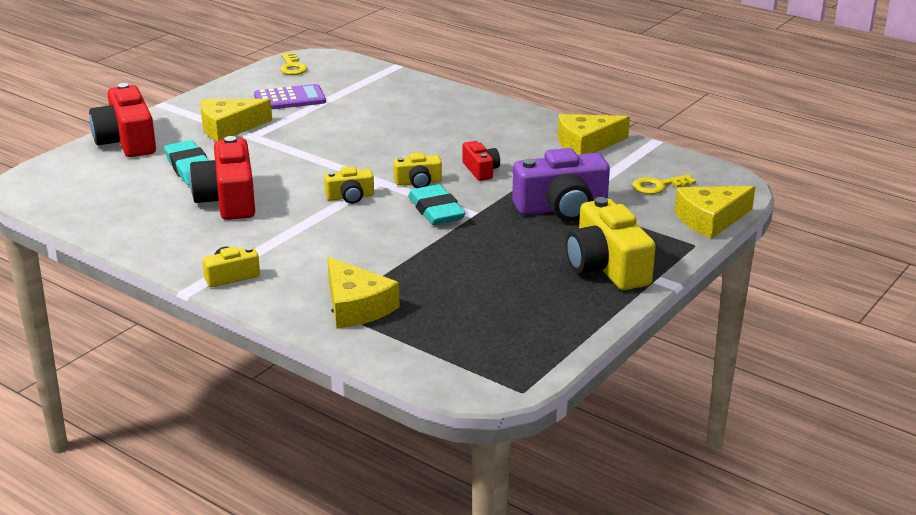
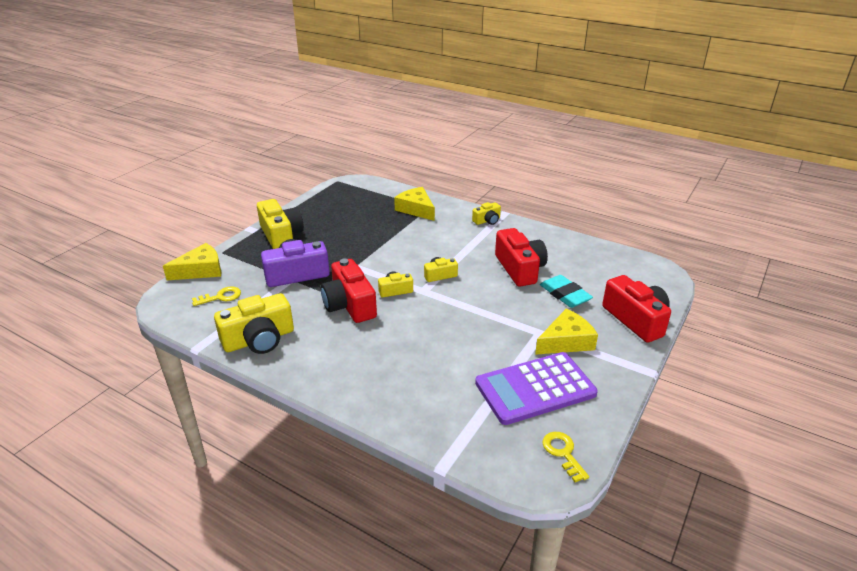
camera: 175 degrees right, 5 degrees up
purple calculator [254,84,326,110] -> purple calculator [475,352,598,425], size x1.62
turquoise eraser [408,184,466,225] -> none
red camera [462,141,500,181] -> red camera [321,258,377,323], size x1.91
yellow cheese [558,114,630,155] -> yellow camera [214,293,294,354]

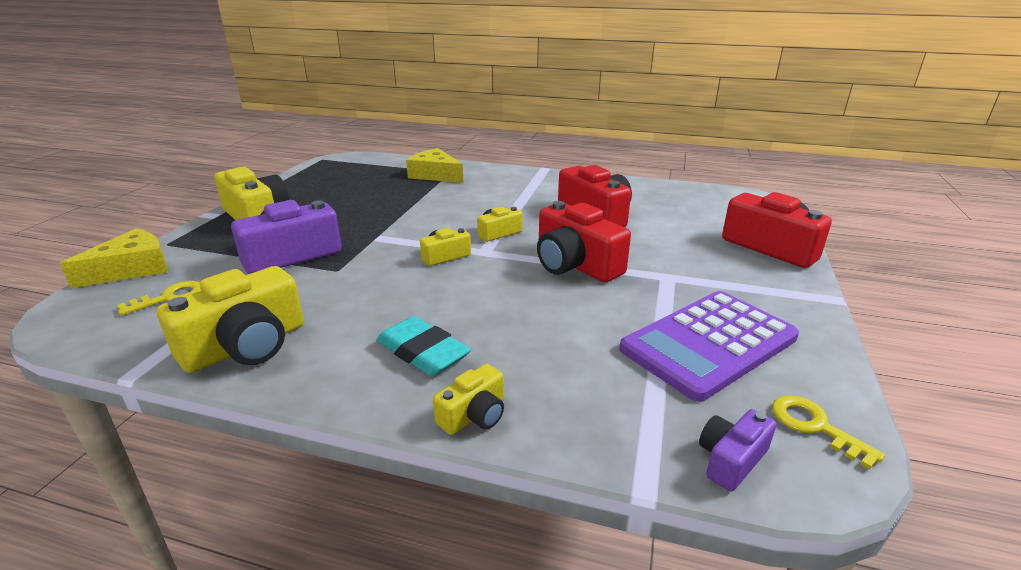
camera: 15 degrees left, 5 degrees down
red camera [321,258,377,323] -> red camera moved to [537,201,631,282]
yellow camera [472,202,501,225] -> yellow camera moved to [433,364,504,435]
yellow cheese [535,309,598,355] -> none
turquoise eraser [540,275,593,308] -> turquoise eraser moved to [377,316,471,376]
none -> purple camera [699,409,777,491]

